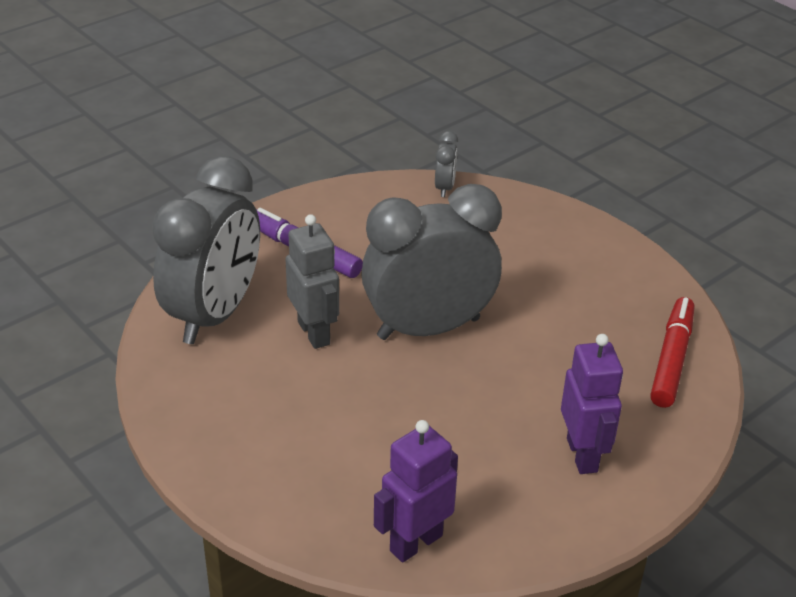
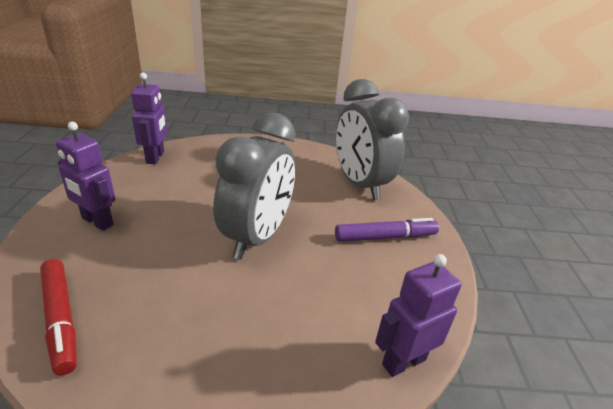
camera: 130 degrees right, 5 degrees down
grey robot [285,214,339,349] -> none
grey clock [435,131,458,197] -> purple robot [375,254,462,377]

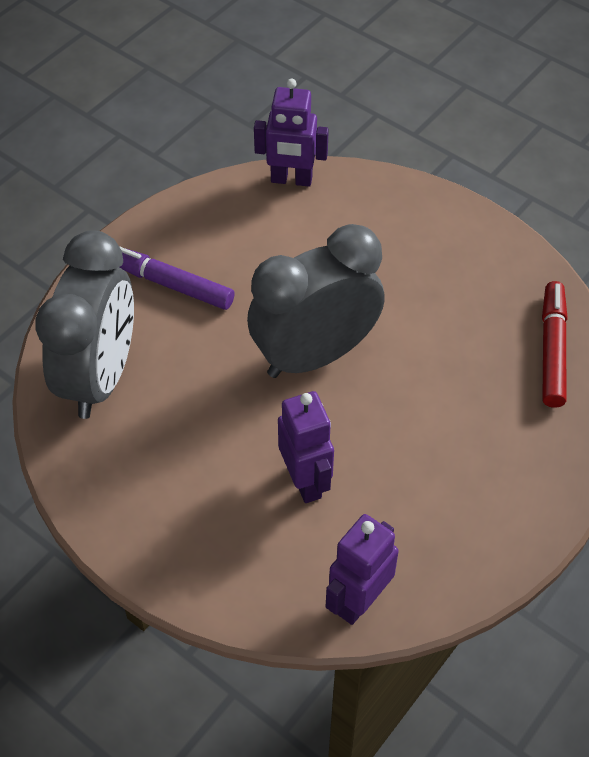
camera: 140 degrees left, 20 degrees up
purple robot [56,122,115,231] -> purple robot moved to [278,391,334,503]

